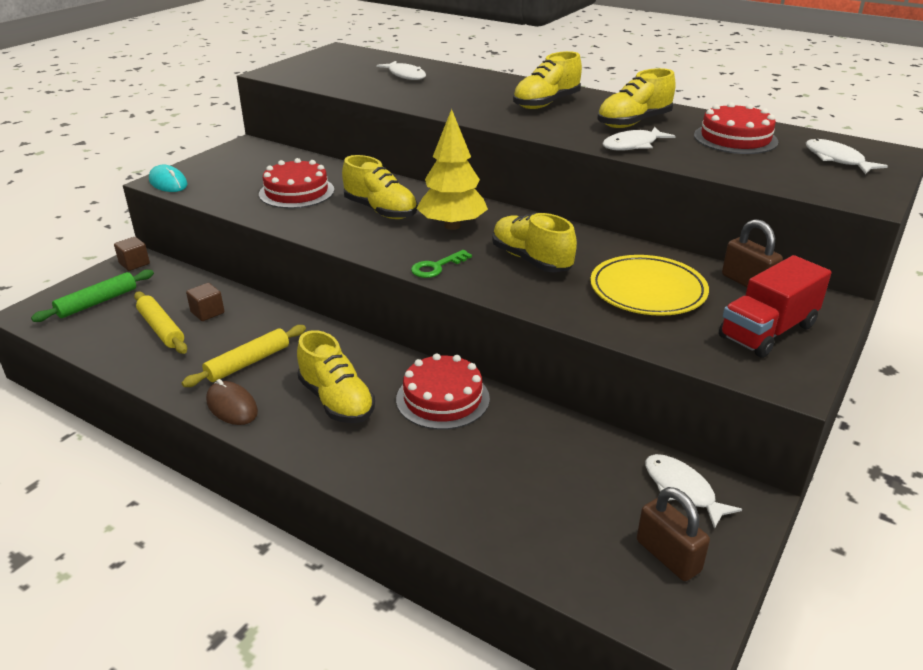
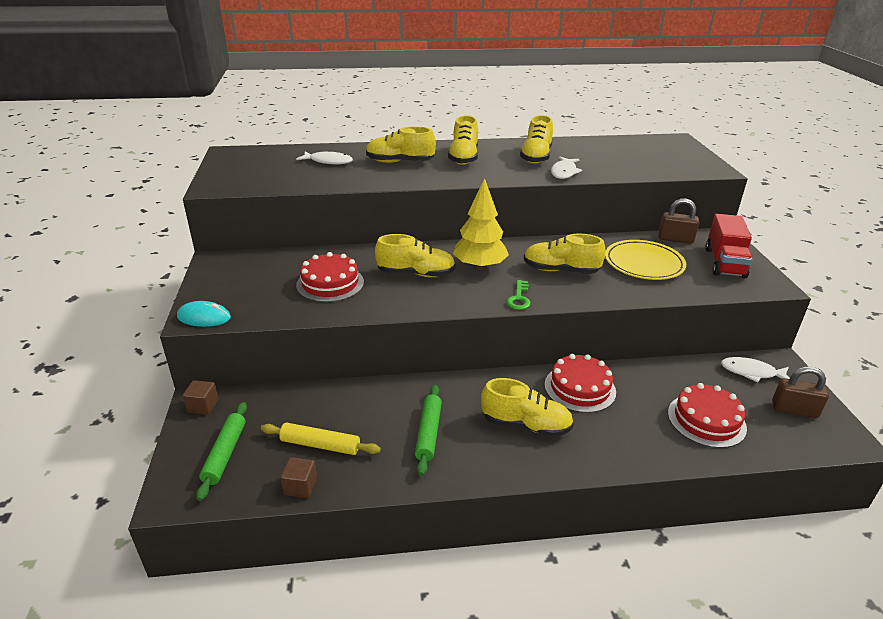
camera: 40 degrees left, 0 degrees up
yellow rolling pin [182,325,306,387] -> green rolling pin [415,385,442,476]
brown cube [186,283,224,321] -> brown cube moved to [280,457,317,498]
brown mouse [206,379,258,425] -> none
red cake [694,102,779,154] -> red cake moved to [668,383,747,448]
white fish [806,139,888,174] -> none
none -> yellow shoe [366,126,436,163]

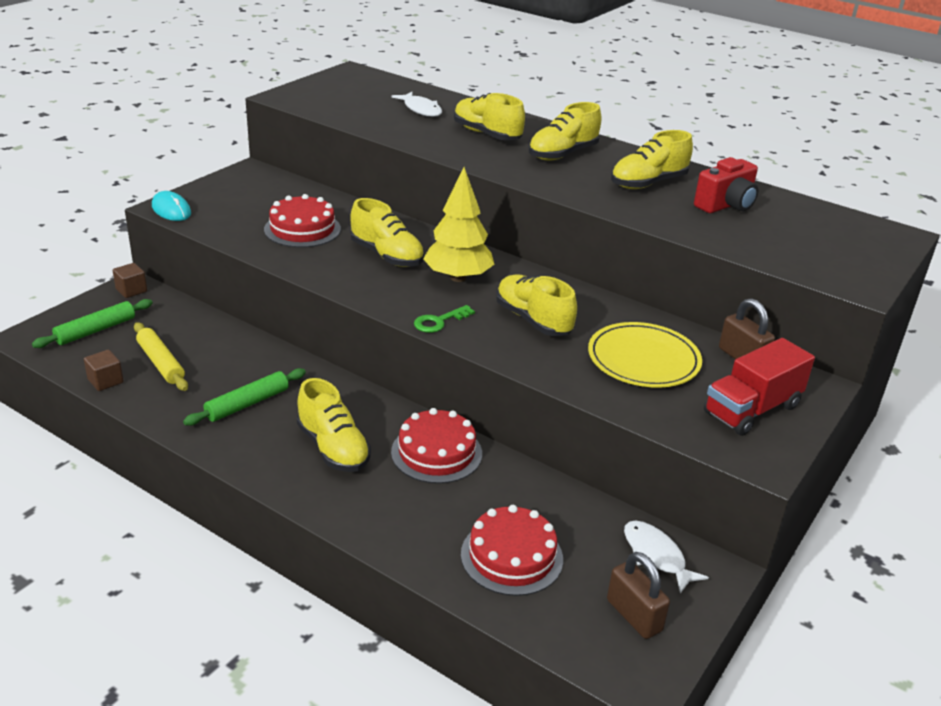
camera: 40 degrees right, 0 degrees up
white fish [551,156,582,179] -> none
none -> red camera [694,157,758,213]

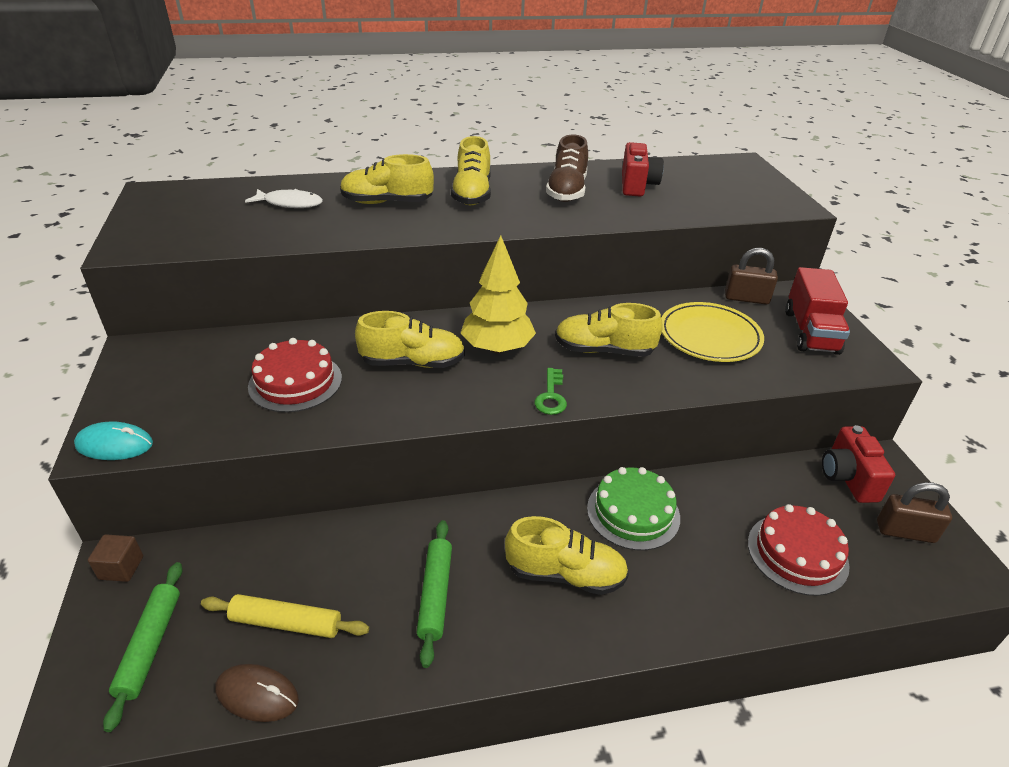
camera: 45 degrees left, 5 degrees up
brown cube [84,350,124,391] -> brown mouse [215,664,299,722]
red cake [391,408,482,484] -> green cake [587,467,680,551]
yellow shoe [611,130,693,189] -> brown shoe [546,135,588,202]
white fish [624,521,709,594] -> red camera [822,425,895,503]

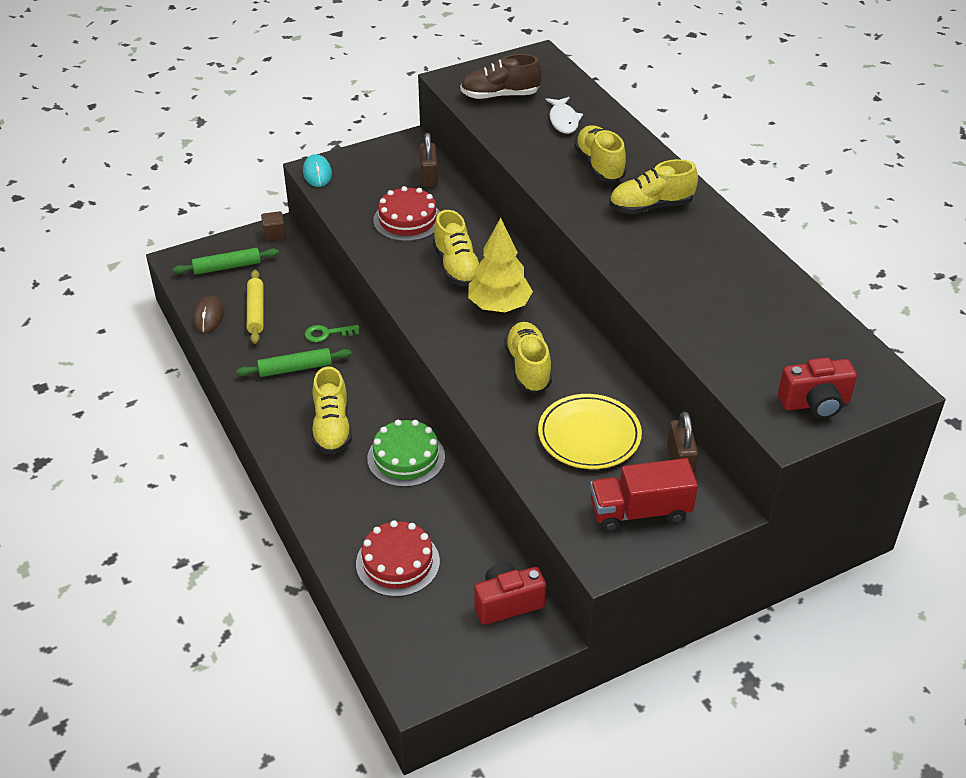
camera: 75 degrees right, 5 degrees up
green key [534,368,567,415] -> green key moved to [305,325,359,342]
brown shoe [546,135,588,202] -> brown shoe moved to [460,54,542,99]
red camera [622,142,664,196] -> red camera moved to [778,358,857,419]
brown padlock [877,482,952,543] -> brown padlock moved to [419,133,438,187]

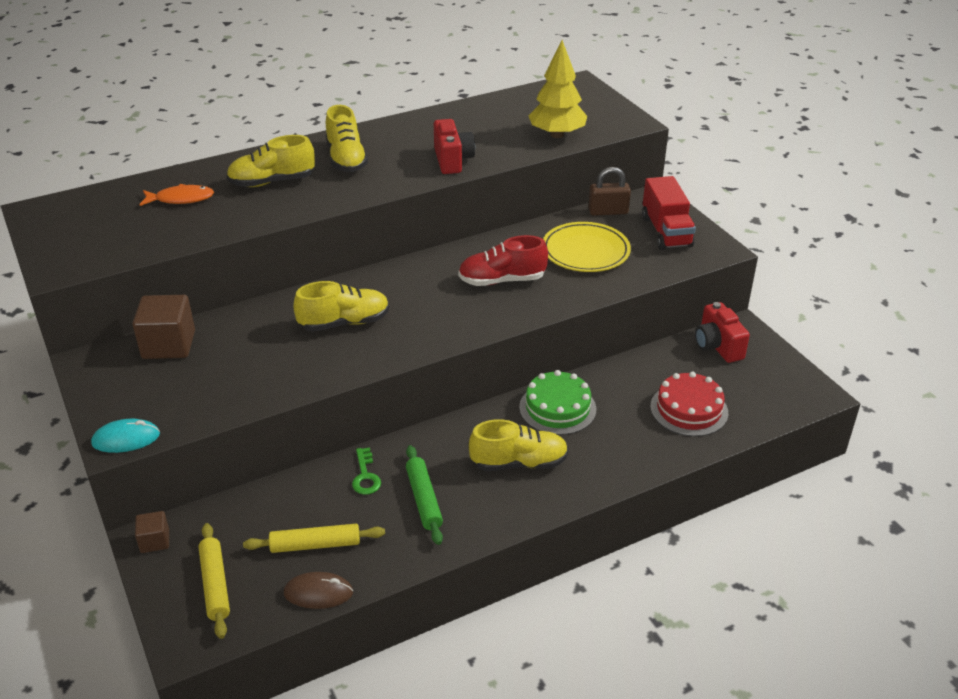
camera: 90 degrees left, 5 degrees down
green rolling pin [173,248,279,275] -> yellow rolling pin [198,523,230,639]
red cake [373,186,440,241] -> none
brown padlock [419,133,438,187] -> brown cube [132,295,195,359]
brown shoe [460,54,542,99] -> none
yellow tree [468,218,533,312] -> yellow tree moved to [528,40,587,138]
yellow shoe [504,322,552,393] -> red shoe [458,235,548,286]
white fish [546,97,583,134] -> orange fish [140,184,214,206]
red camera [778,358,857,419] -> red camera moved to [434,119,475,174]

